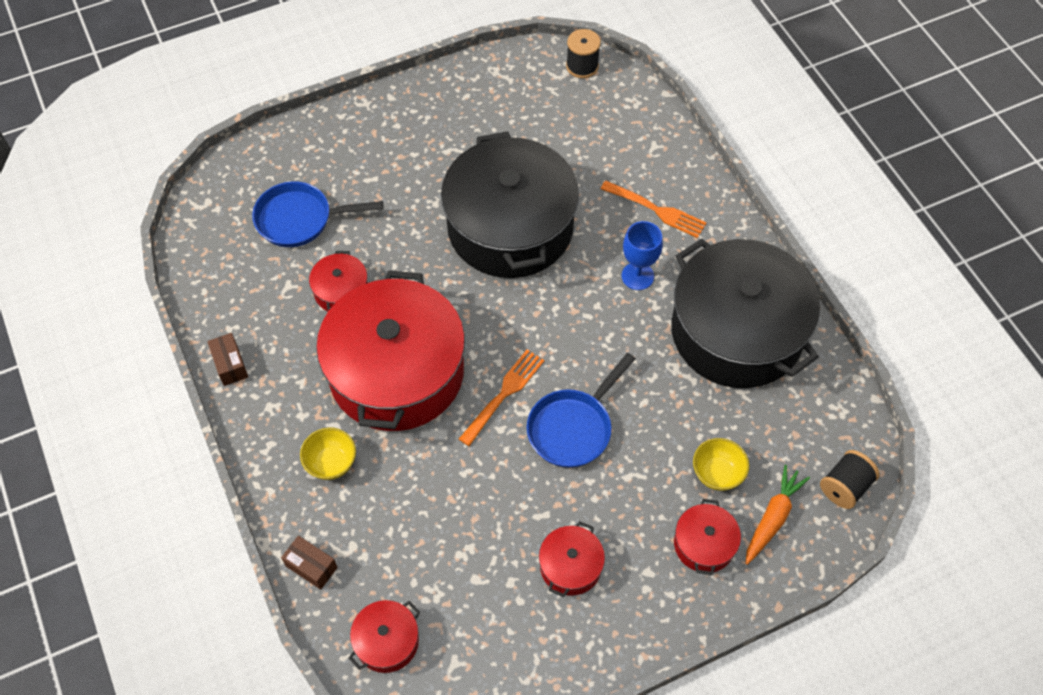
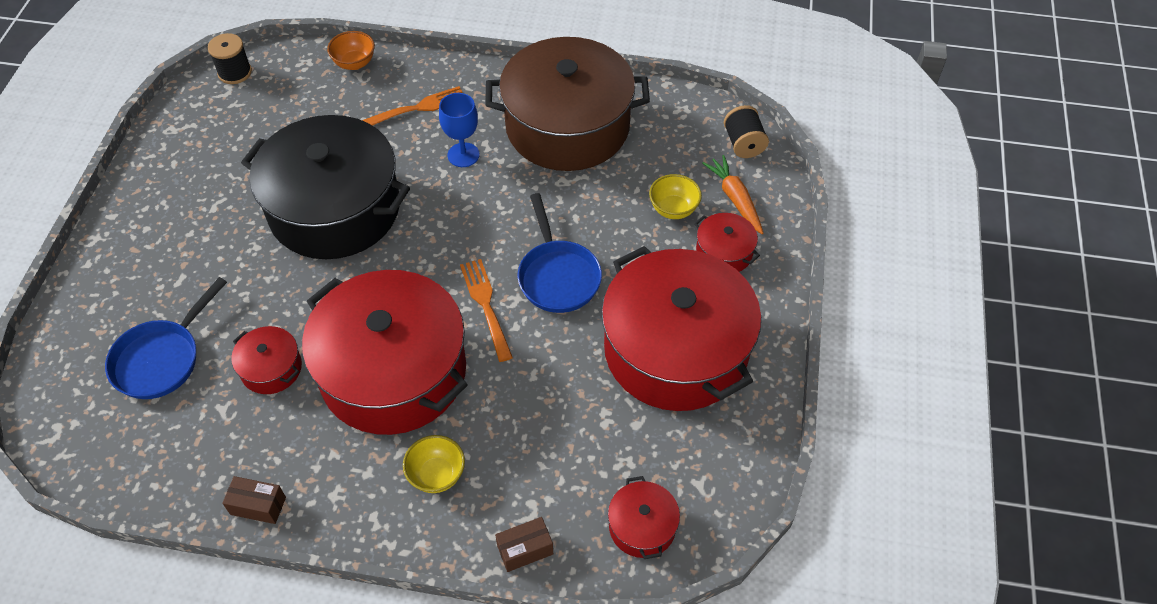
camera: 55 degrees left, 5 degrees down
red pot [539,521,605,597] -> red pot [602,246,761,411], size x2.38
black pot [671,238,820,388] -> brown pot [485,37,650,171]
none -> orange bowl [327,31,375,70]

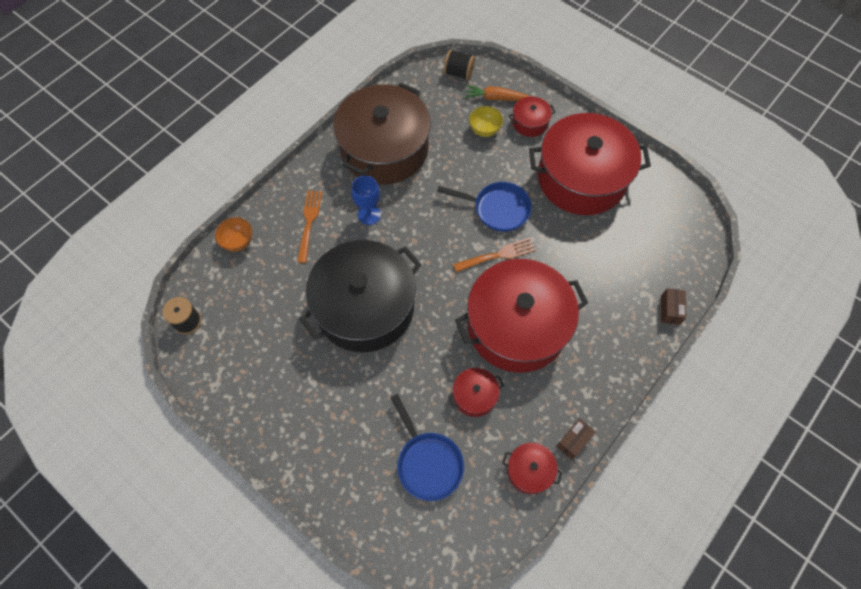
camera: 60 degrees left, 10 degrees up
yellow bowl [403,435,465,493] -> none
orange fork [460,259,513,362] -> orange fork turned 150 degrees clockwise [453,238,536,272]
red pot [608,476,680,559] -> red pot moved to [502,443,562,494]

